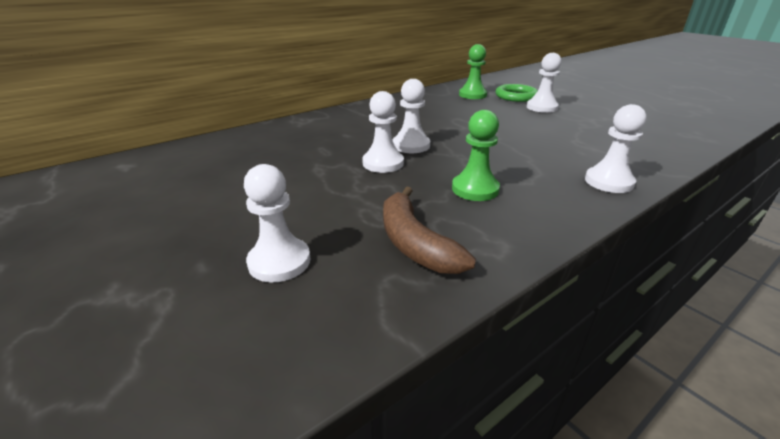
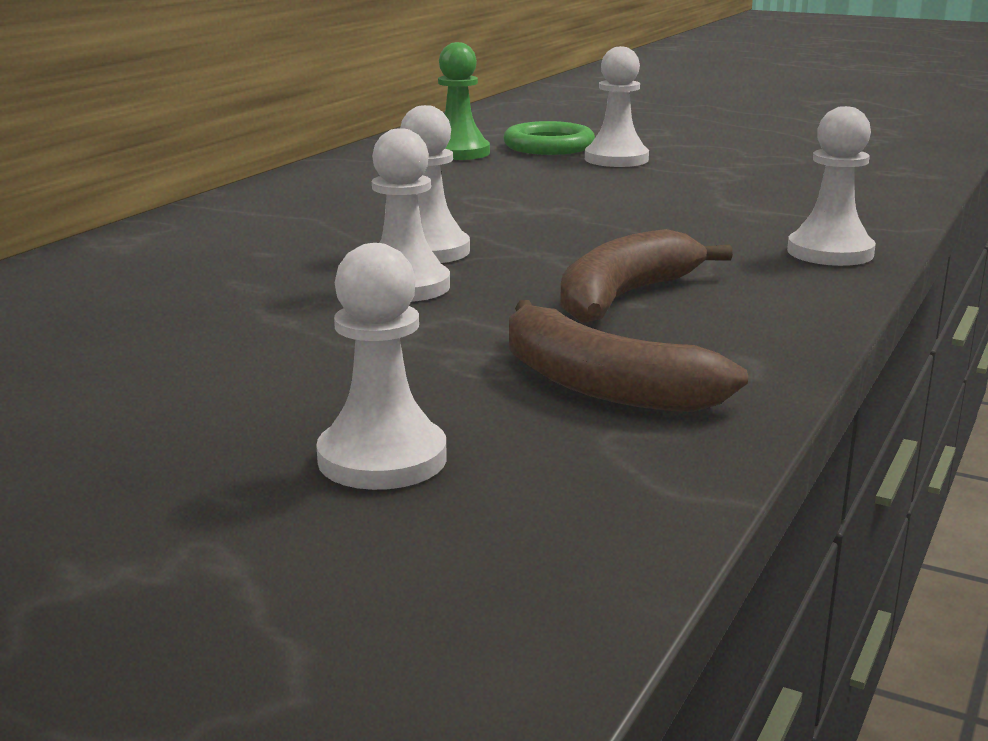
camera: 25 degrees left, 10 degrees down
green pawn [452,110,500,201] -> brown banana [560,229,733,323]

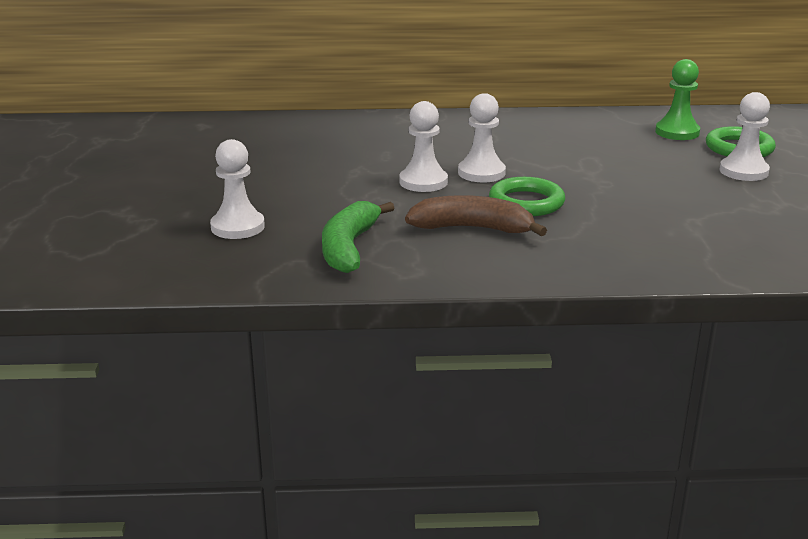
camera: 60 degrees right, 5 degrees up
brown banana [509,300,748,412] -> green banana [322,201,394,273]
white pawn [787,106,876,266] -> none
none -> green ring [489,177,565,216]

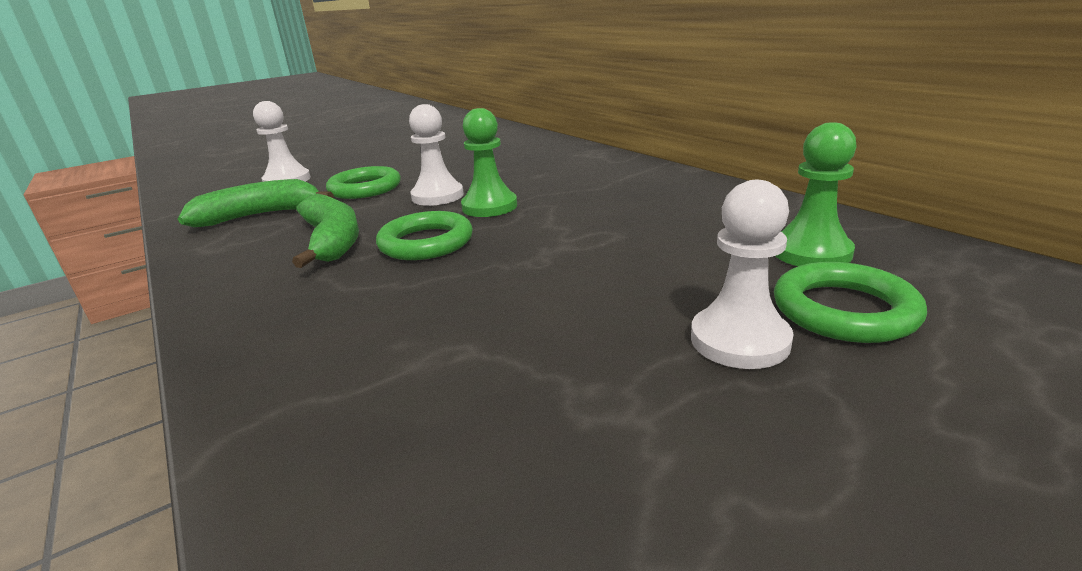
camera: 60 degrees right, 0 degrees up
brown banana [405,195,547,236] -> green banana [292,194,359,268]
white pawn [458,93,506,182] -> green pawn [461,108,517,217]
none -> green ring [326,166,401,199]

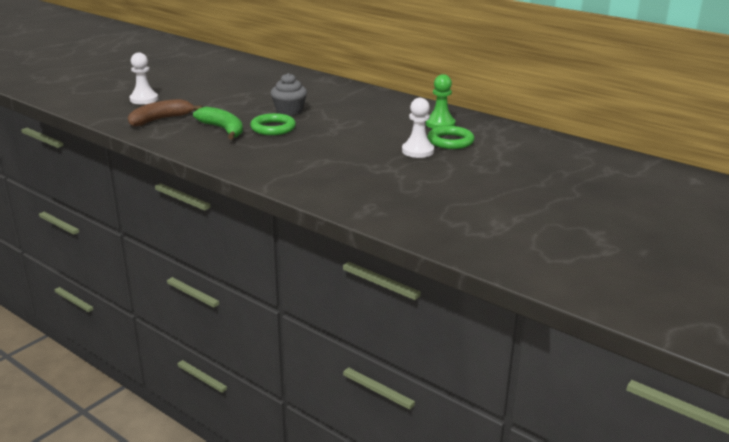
camera: 20 degrees left, 0 degrees up
green banana [178,179,334,227] -> brown banana [128,99,203,127]
green ring [326,166,401,199] -> none
white pawn [409,104,464,206] -> none
green pawn [461,108,517,217] -> grey cupcake [271,73,307,116]

